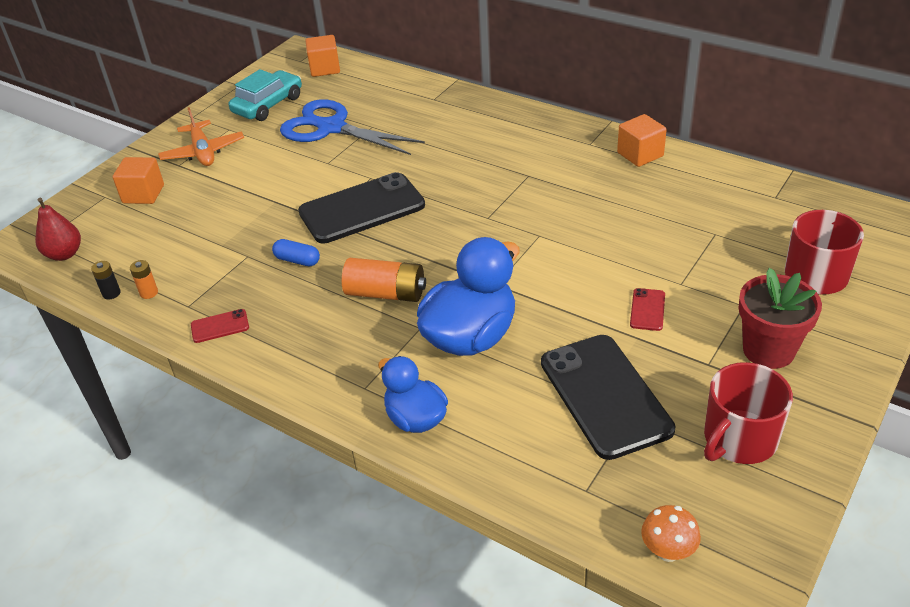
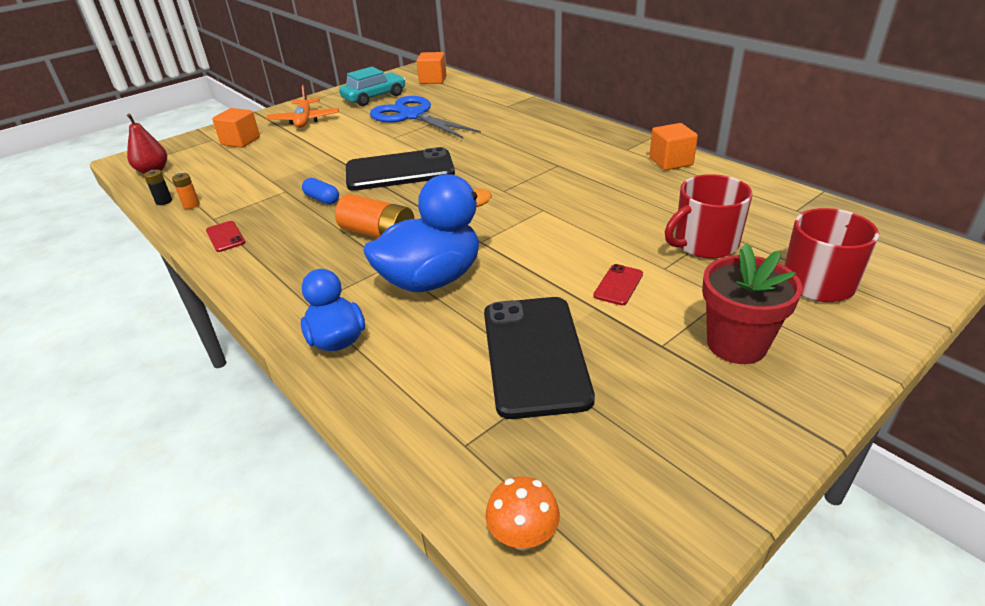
camera: 15 degrees right, 5 degrees down
red phone [191,309,249,343] -> red phone turned 60 degrees clockwise [206,221,245,252]
red mug [704,362,793,464] -> red mug moved to [665,174,753,259]

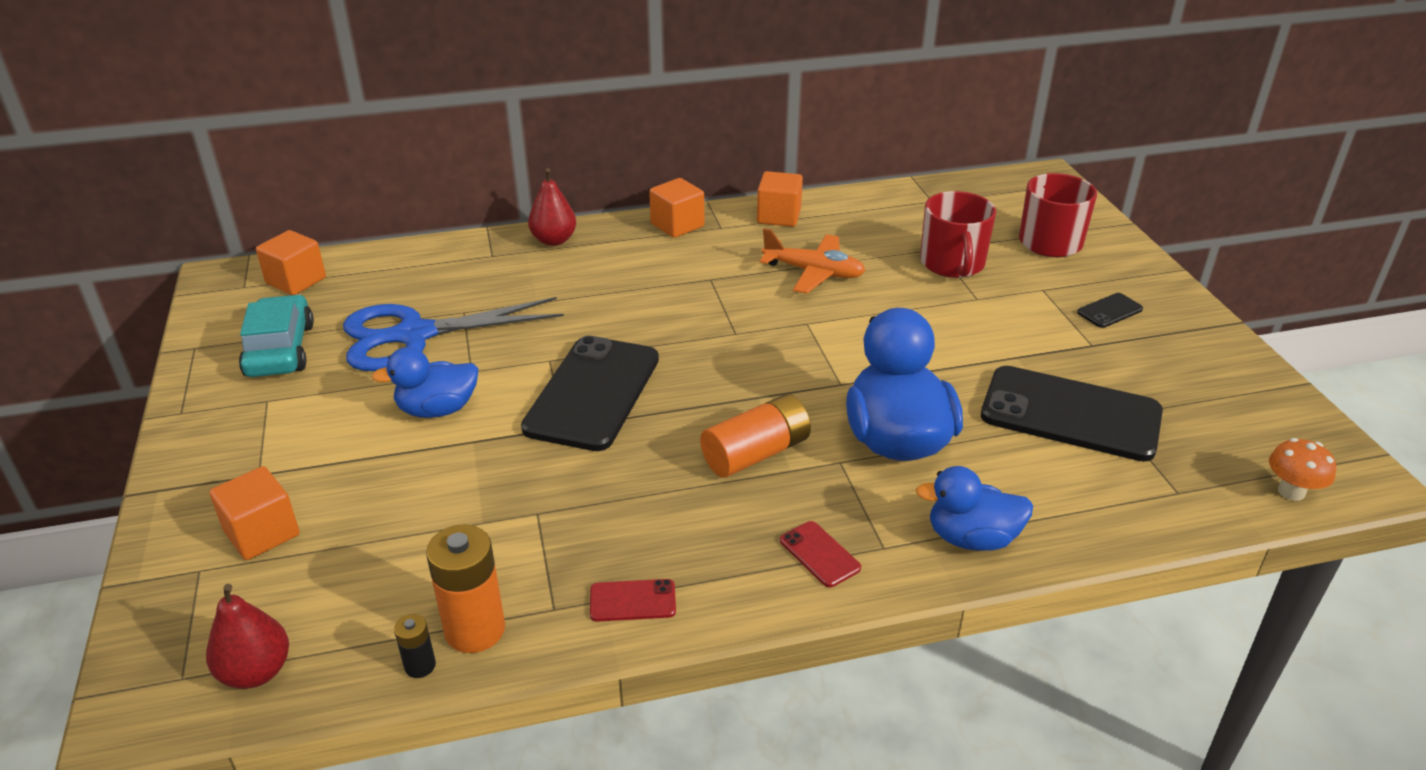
camera: 65 degrees left, 0 degrees up
orange battery [172,173,200,209] -> orange battery [426,525,505,653], size x2.01
orange plane [266,85,339,128] -> orange plane moved to [760,228,866,294]
blue capsule [302,178,339,204] -> none
red phone [593,264,643,305] -> red phone moved to [780,521,861,587]
red flower pot [702,243,802,364] -> black phone [1077,293,1143,328]
none -> blue duck [372,347,479,418]
none -> red pear [528,168,577,246]
none -> orange cube [649,178,704,238]

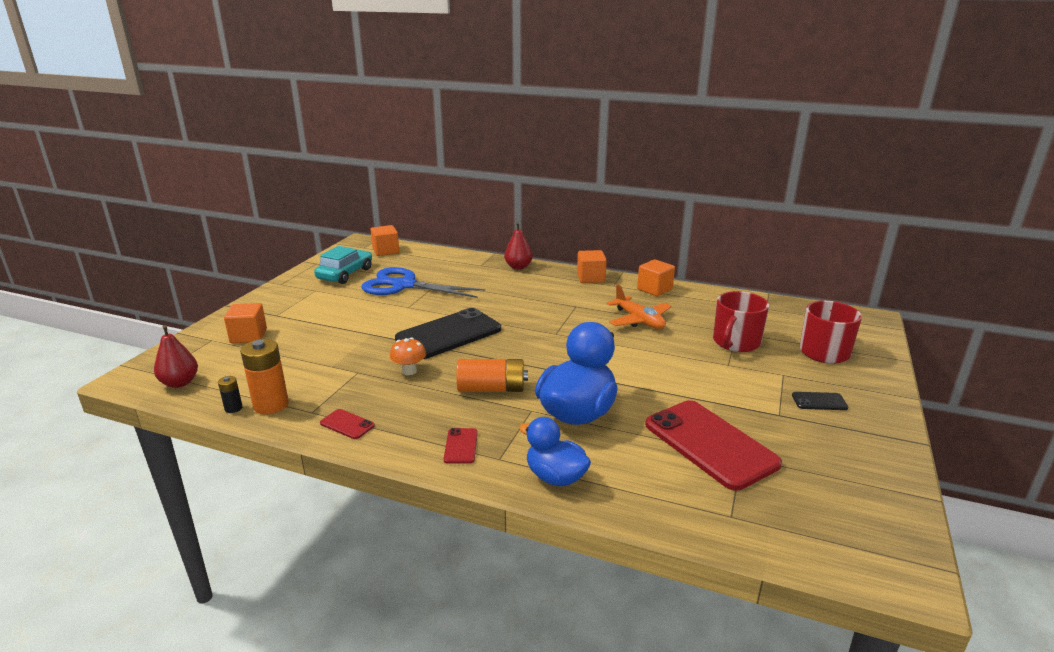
camera: 35 degrees right, 10 degrees down
blue duck [372,347,479,418] -> none
black phone [981,366,1163,462] -> red phone [645,400,782,491]
orange mushroom [1269,438,1336,501] -> orange mushroom moved to [390,338,426,375]

